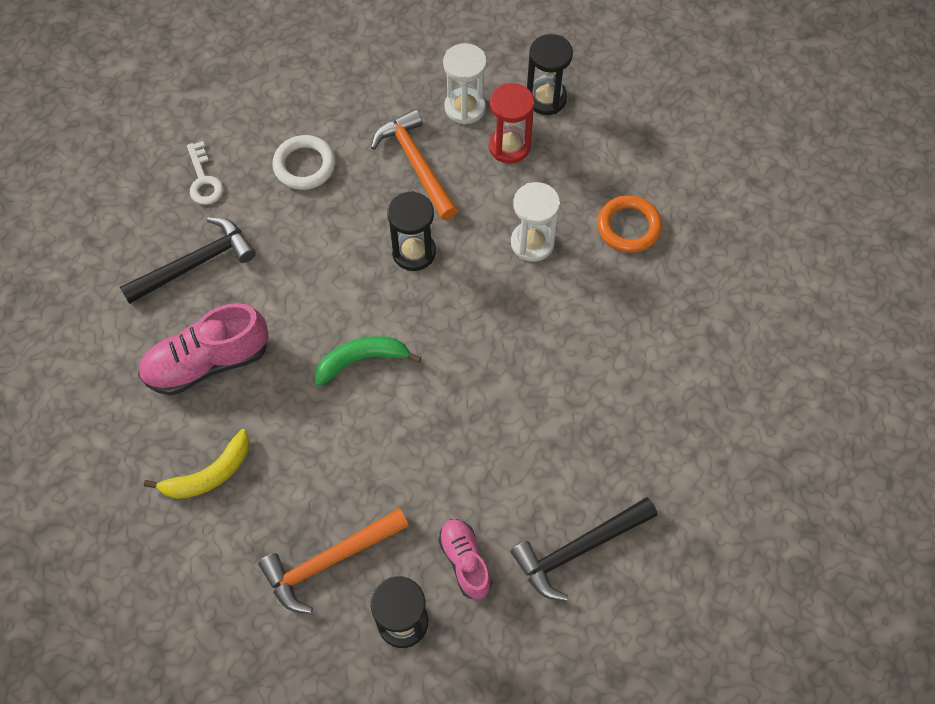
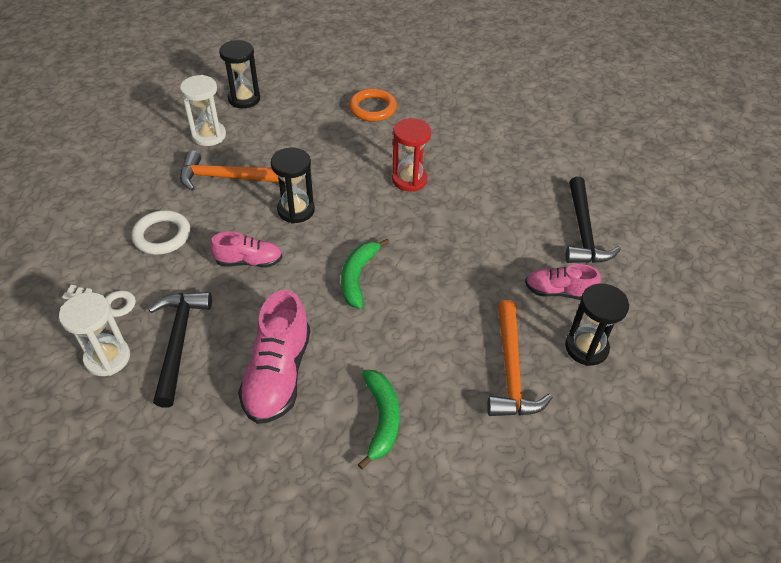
camera: 60 degrees left, 15 degrees down
yellow banana [144,429,250,499] -> green banana [358,370,400,469]
red hourglass [489,83,534,164] -> red hourglass moved to [392,118,431,192]
white hourglass [511,182,560,262] -> white hourglass moved to [59,292,130,376]
none -> pink shoe [210,231,283,268]

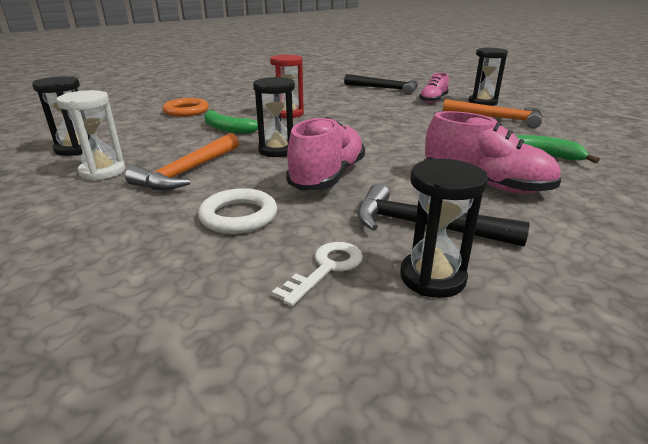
camera: 65 degrees left, 20 degrees down
white hourglass [59,292,130,376] -> black hourglass [400,159,488,298]
pink shoe [210,231,283,268] -> pink shoe [286,117,365,190], size x1.66
green banana [341,239,389,309] -> green banana moved to [204,109,258,134]

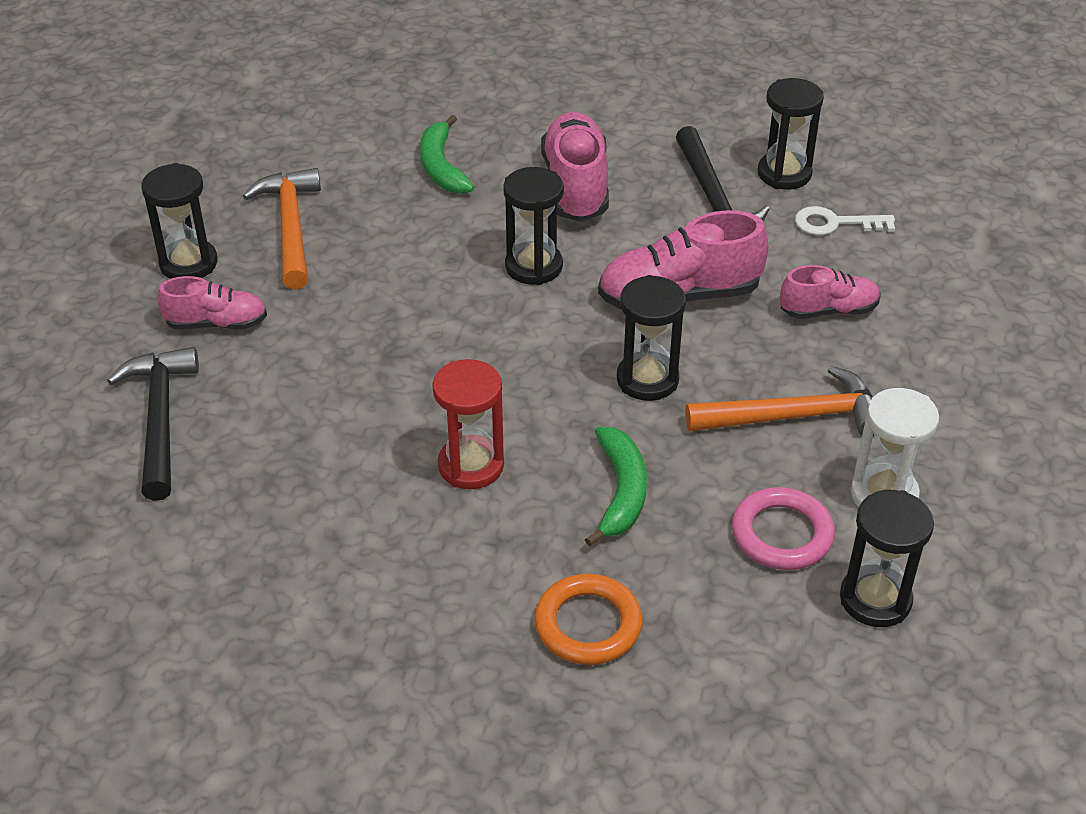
camera: 125 degrees left, 15 degrees up
white ring [198,188,277,234] -> pink shoe [780,265,881,319]
none -> black hourglass [503,167,564,285]
none -> pink ring [732,487,835,570]

